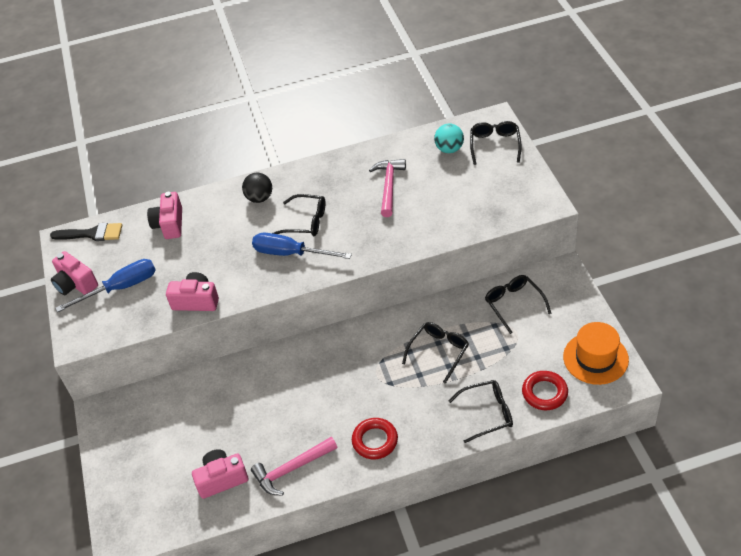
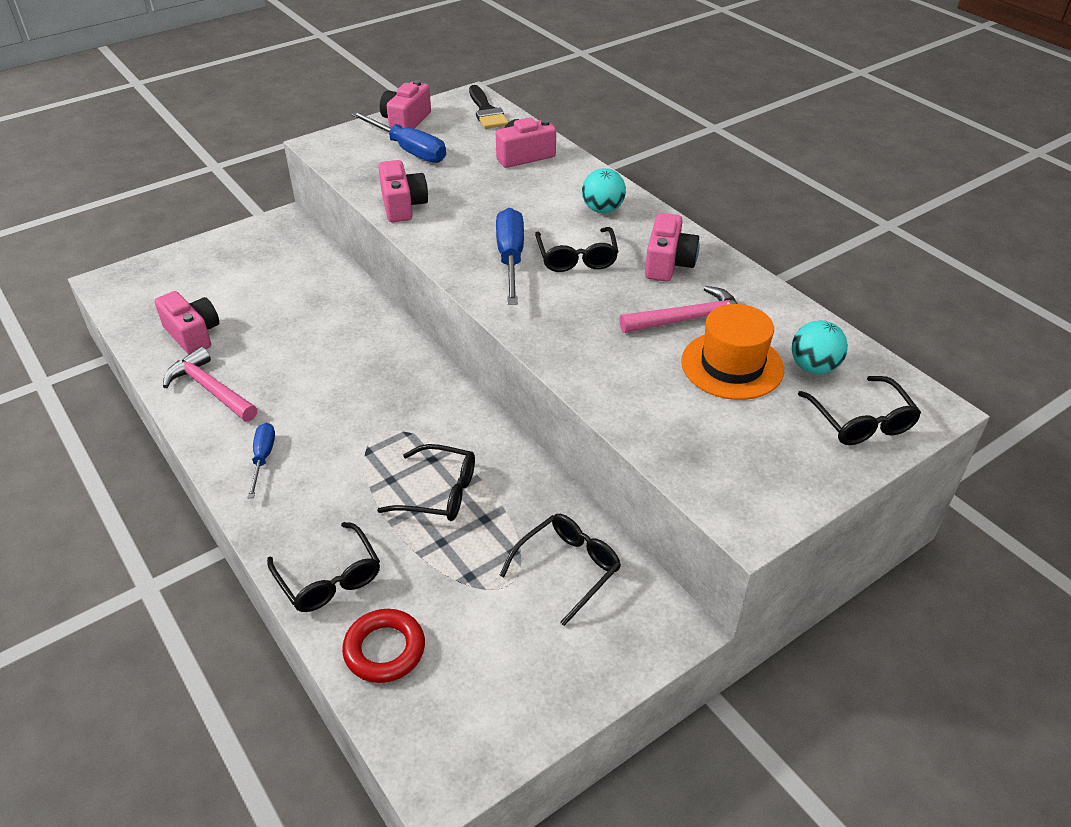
camera: 65 degrees right, 5 degrees down
black ball [242,173,272,203] -> turquoise ball [582,168,626,213]
red ring [352,418,398,459] -> blue screwdriver [247,423,275,498]
black glasses [470,121,521,165] -> black glasses turned 90 degrees clockwise [798,376,921,445]
orange hat [563,322,629,385] -> orange hat moved to [681,304,784,400]
none -> pink camera [645,213,699,282]

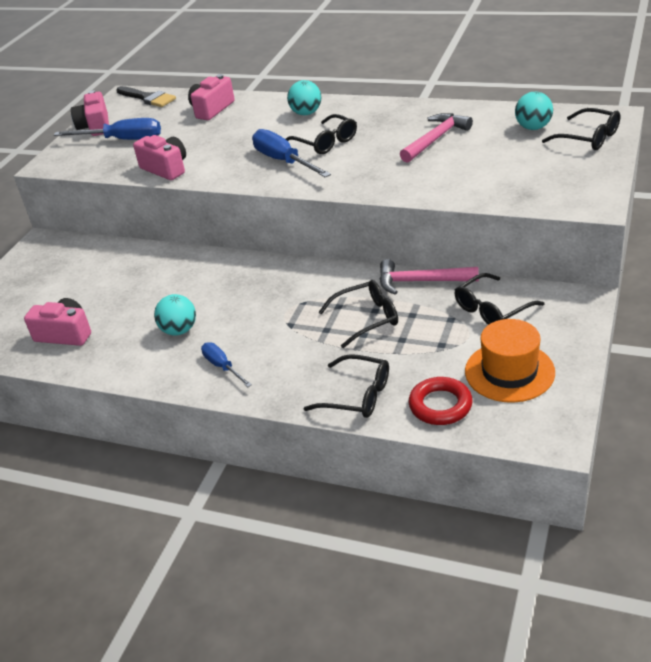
camera: 30 degrees left, 5 degrees down
pink hammer [163,347,257,422] -> pink hammer moved to [380,259,479,295]
black glasses [499,514,621,626] -> black glasses turned 135 degrees counterclockwise [454,273,545,325]
pink camera [645,213,699,282] -> none
orange hat [681,304,784,400] -> orange hat moved to [465,319,555,403]
none -> turquoise ball [154,294,196,336]

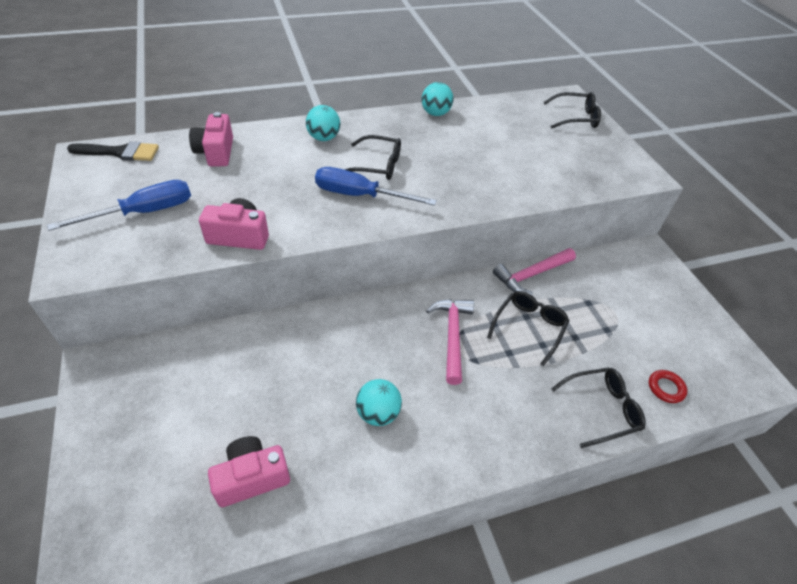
camera: 45 degrees left, 10 degrees up
pink camera [71,90,109,136] -> none
blue screwdriver [201,343,252,387] -> none
pink hammer [400,113,473,163] -> pink hammer moved to [426,299,474,385]
red ring [409,377,473,425] -> red ring [649,370,687,403], size x0.66
black glasses [454,273,545,325] -> none
orange hat [465,319,555,403] -> none
turquoise ball [515,92,553,130] -> turquoise ball moved to [421,82,454,116]

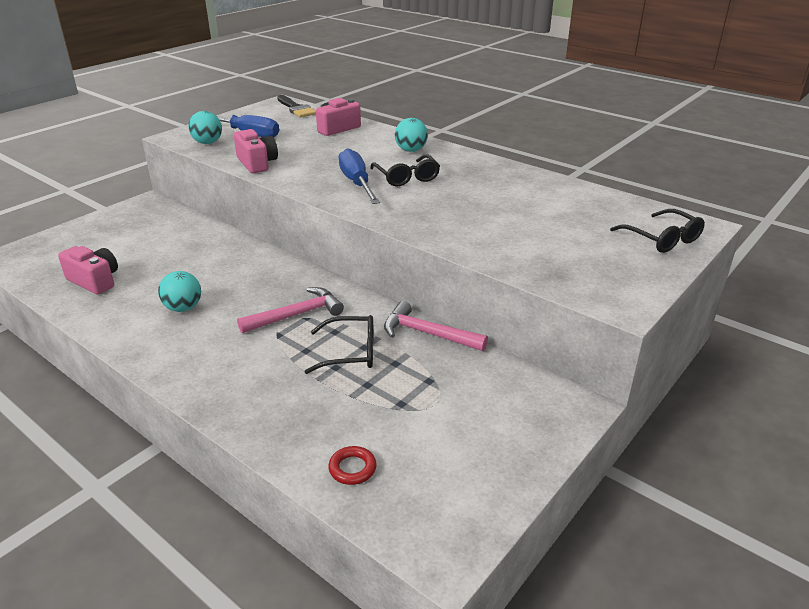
camera: 60 degrees right, 15 degrees down
turquoise ball [421,82,454,116] -> turquoise ball moved to [188,111,222,144]
black glasses [551,367,646,448] -> none

